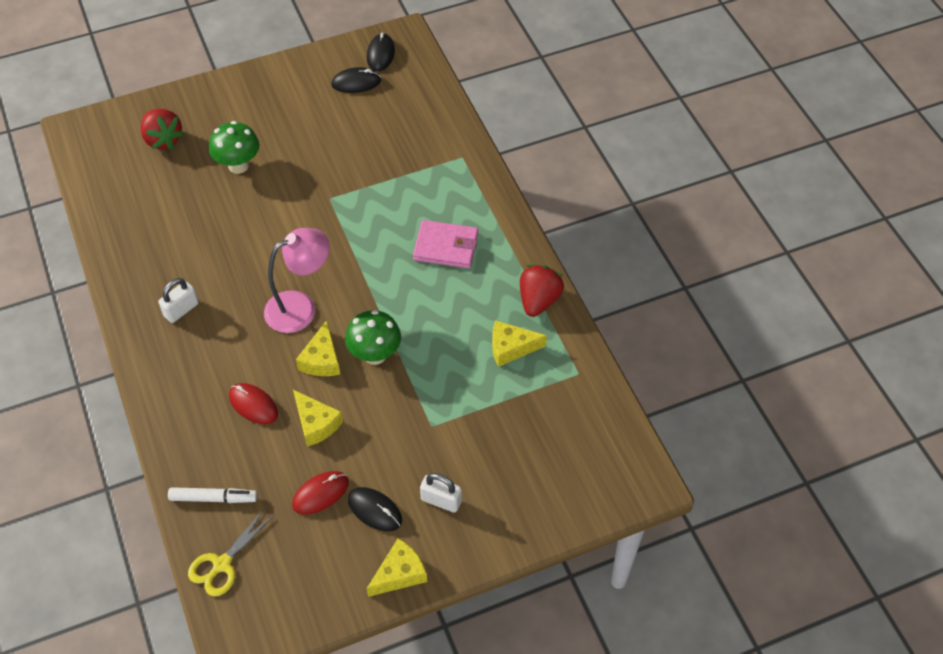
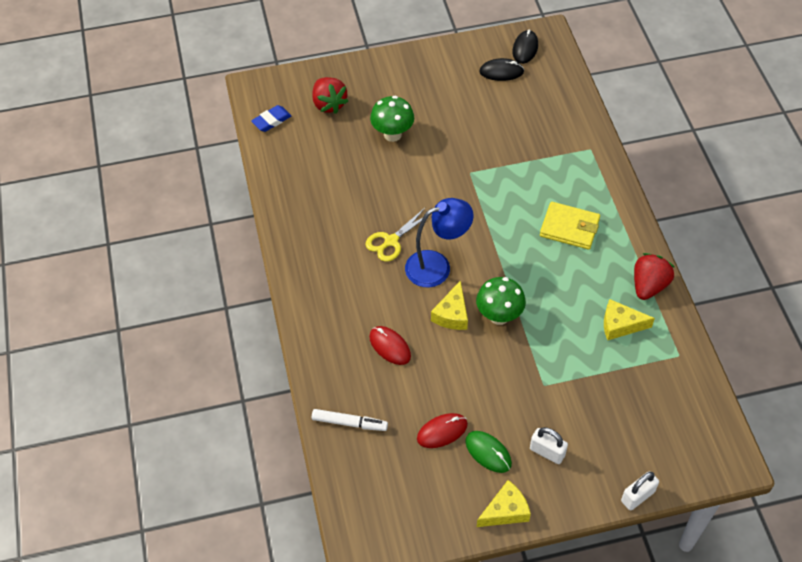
camera: 10 degrees right, 0 degrees up
white padlock [158,278,199,323] -> white padlock moved to [621,471,659,511]
yellow scissors [188,509,274,597] -> yellow scissors moved to [365,208,432,262]
pink lamp [264,228,330,333] -> blue lamp [405,198,474,287]
yellow cheese [293,390,343,447] -> none
black mouse [348,487,402,531] -> green mouse [465,431,512,473]
pink wallet [413,220,478,268] -> yellow wallet [540,202,600,249]
none -> blue eraser [251,105,291,132]

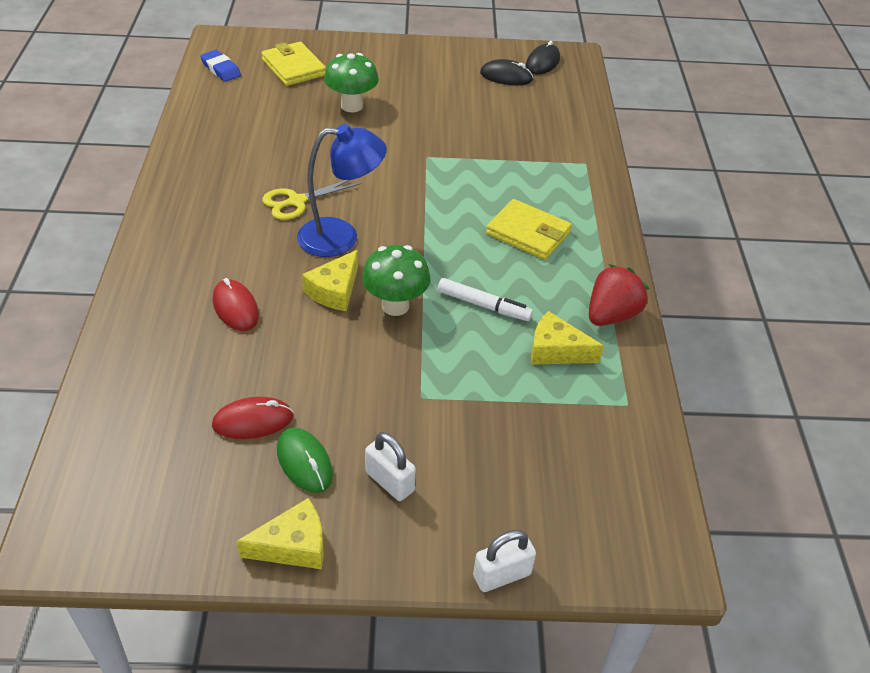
camera: 10 degrees right, 10 degrees down
blue eraser [251,105,291,132] -> blue eraser turned 75 degrees clockwise [200,50,241,82]
red strawberry [312,77,348,114] -> yellow wallet [261,42,326,86]
white marker [312,409,388,431] -> white marker moved to [438,278,533,321]

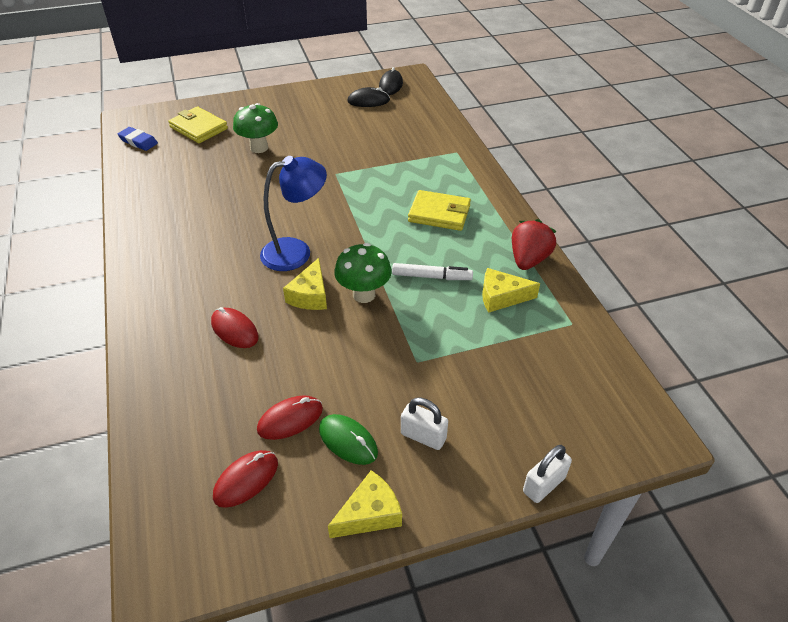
camera: 15 degrees left, 0 degrees up
yellow scissors [262,180,361,220] -> none
none -> red mouse [213,450,278,508]

